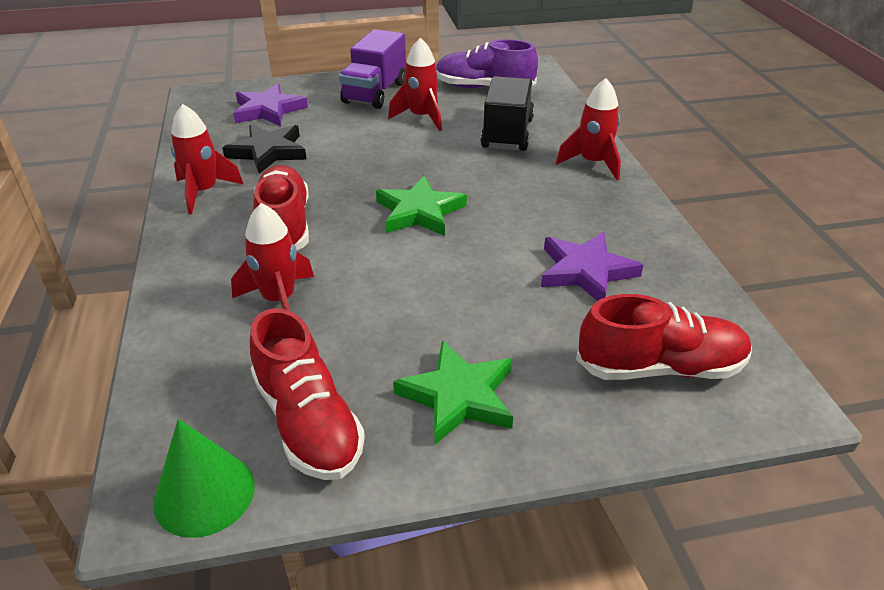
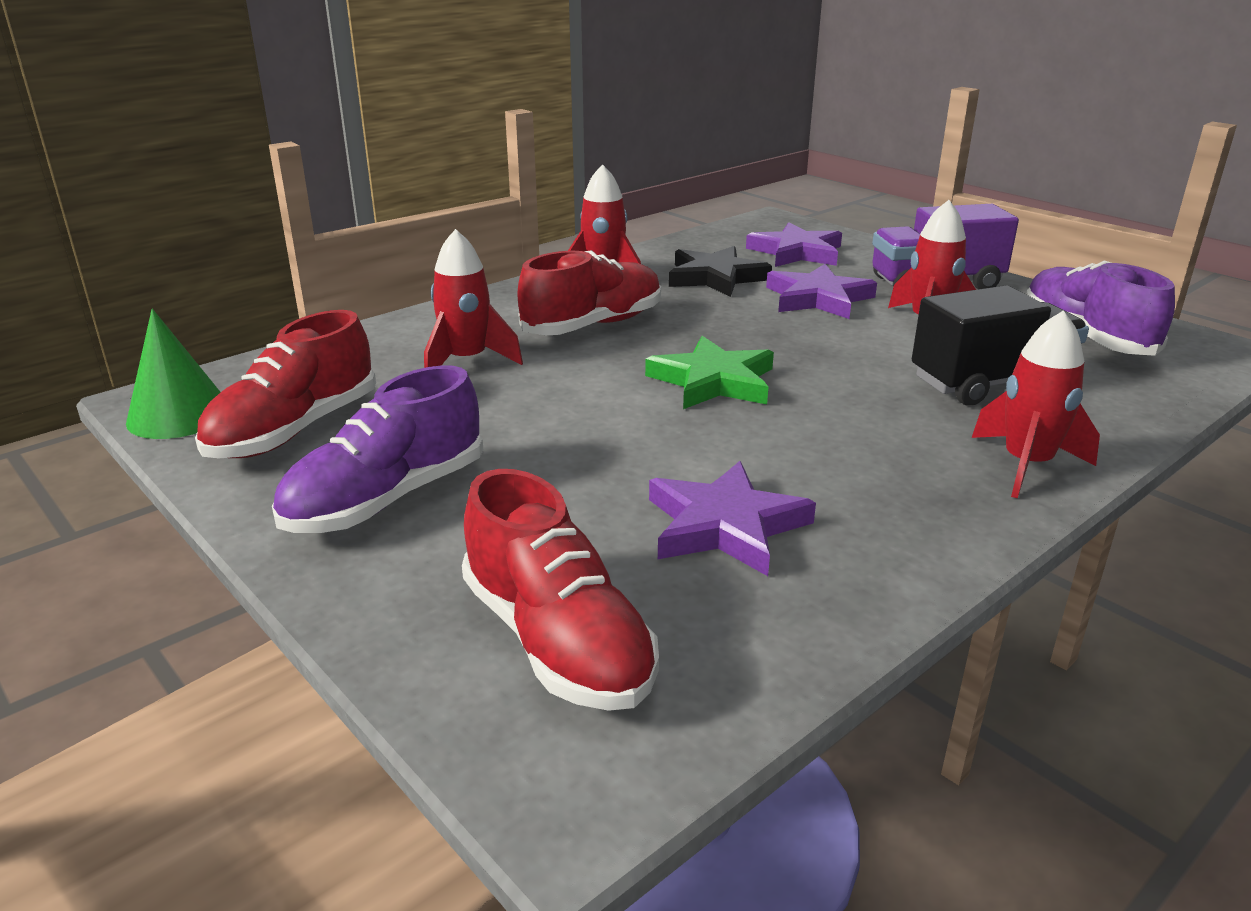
camera: 60 degrees right, 10 degrees down
green star [393,340,513,444] -> purple shoe [272,365,483,533]
none -> purple star [766,264,877,319]

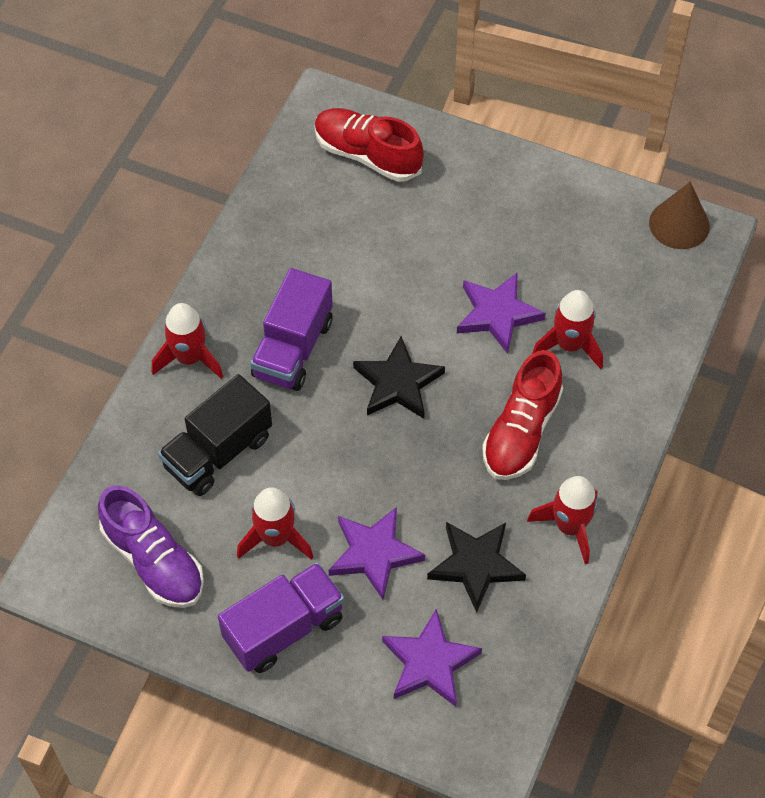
camera: 155 degrees right, 30 degrees up
green cone [126,309,220,439] -> brown cone [649,182,710,249]
red shoe [195,310,376,458] -> none
purple shoe [272,365,483,533] -> none
green star [645,336,774,409] -> black star [353,336,445,419]
purple star [649,461,816,576] -> purple star moved to [457,273,546,354]
none -> purple truck [250,268,333,391]

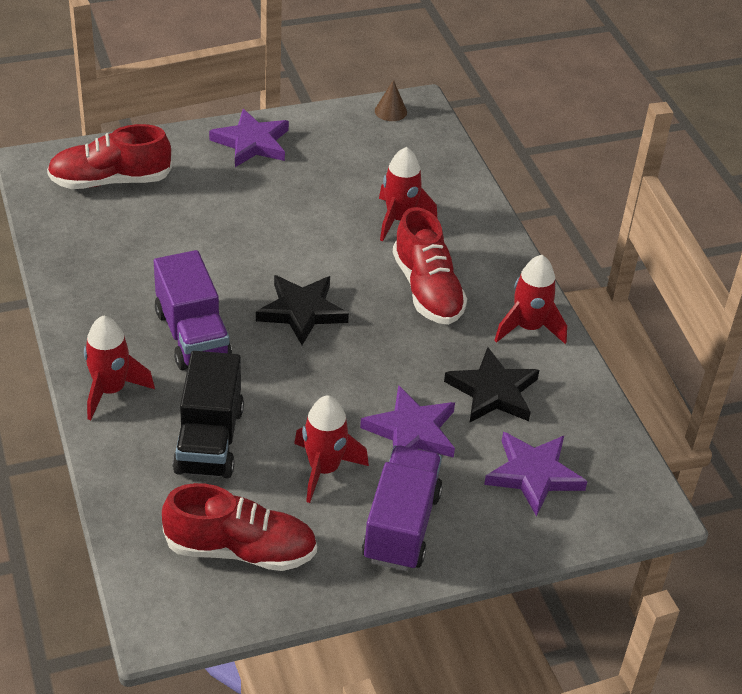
camera: 45 degrees left, 15 degrees down
purple shoe [98,485,204,608] -> red shoe [162,483,317,571]
purple star [457,273,546,354] -> purple star moved to [209,109,289,167]
brown cone [649,182,710,249] -> brown cone [375,80,407,121], size x0.60

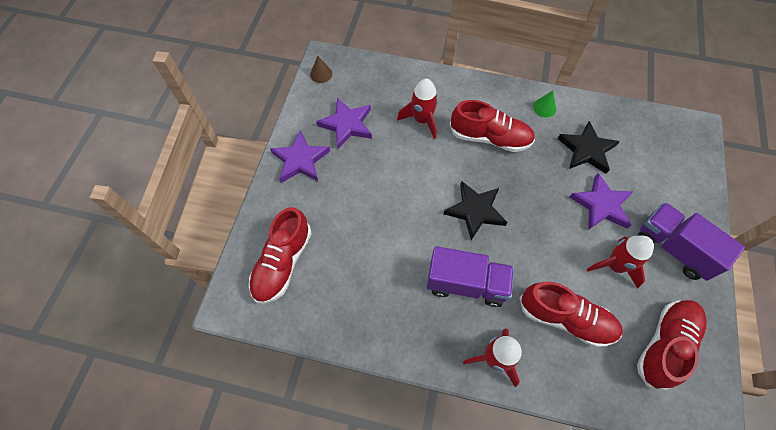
camera: 55 degrees left, 20 degrees up
black truck [173,351,244,478] -> red shoe [520,282,623,347]
purple star [484,432,588,517] -> purple star moved to [316,98,372,149]
red rocket [494,255,567,344] -> green cone [533,90,556,117]

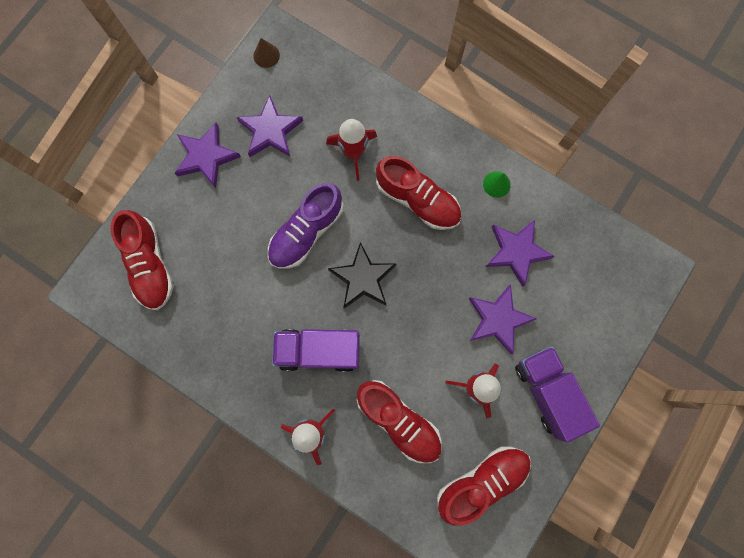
camera: 20 degrees right, 15 degrees up
red shoe [249,207,312,303] -> red shoe turned 60 degrees counterclockwise [111,210,174,310]
purple truck [427,246,514,307] -> purple truck turned 150 degrees clockwise [272,329,360,372]
black star [558,121,620,174] -> purple star [486,220,555,286]
none -> purple shoe [268,183,344,269]

